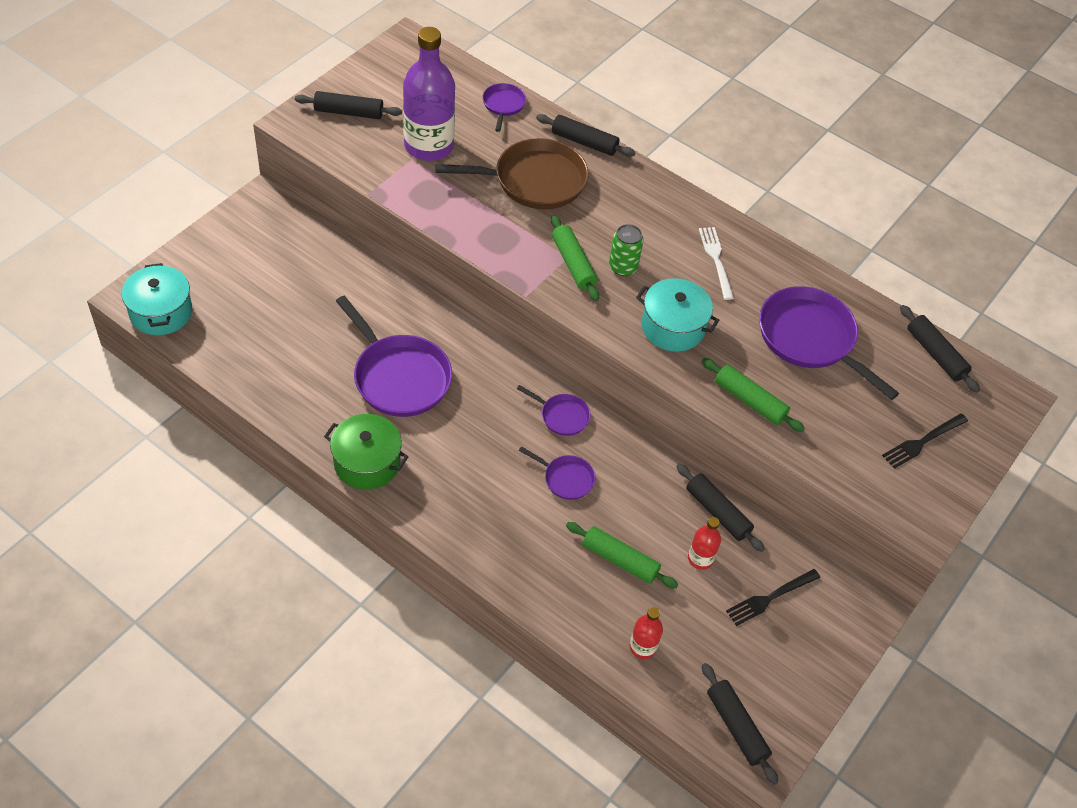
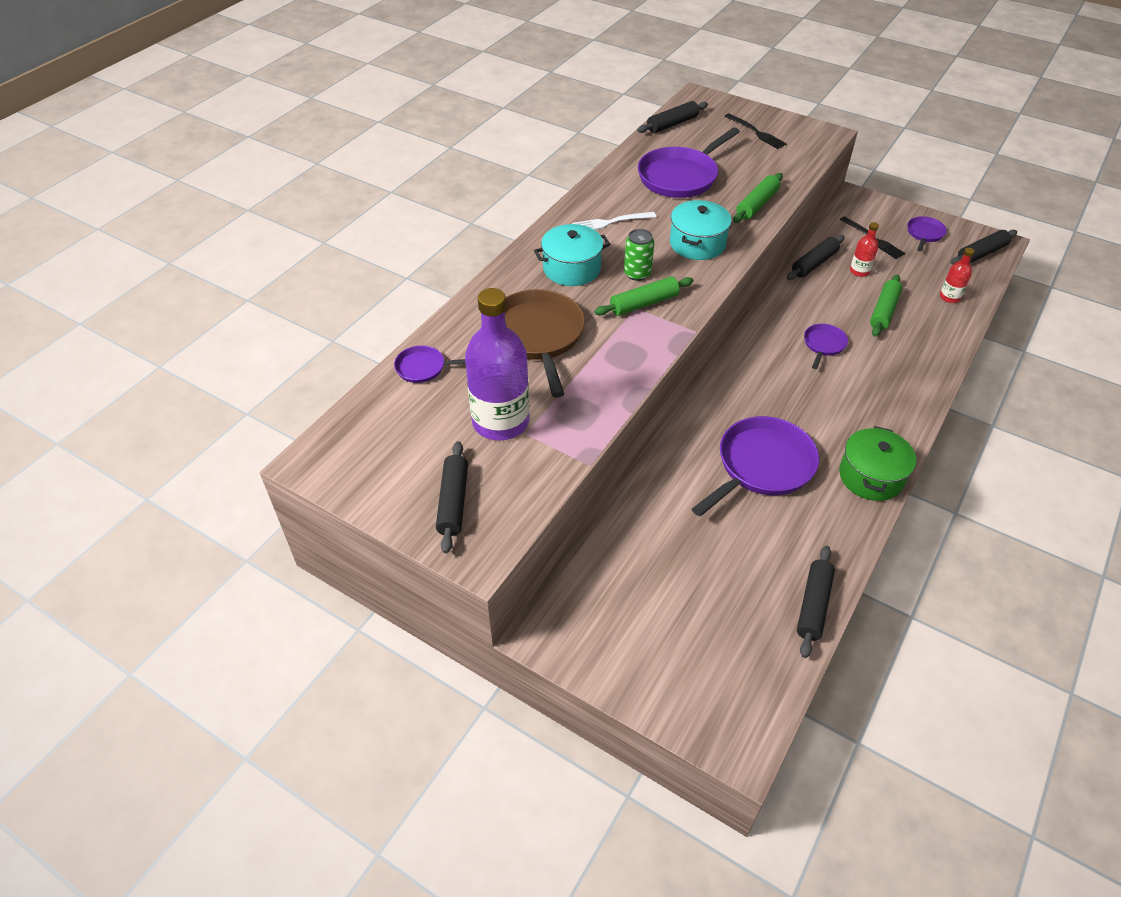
camera: 90 degrees left, 5 degrees down
turquoise pot [122,263,192,335] -> turquoise pot moved to [534,224,610,286]
purple pan [517,385,591,436] -> purple pan moved to [907,216,947,251]
black rolling pin [536,114,636,157] -> black rolling pin moved to [797,546,835,658]

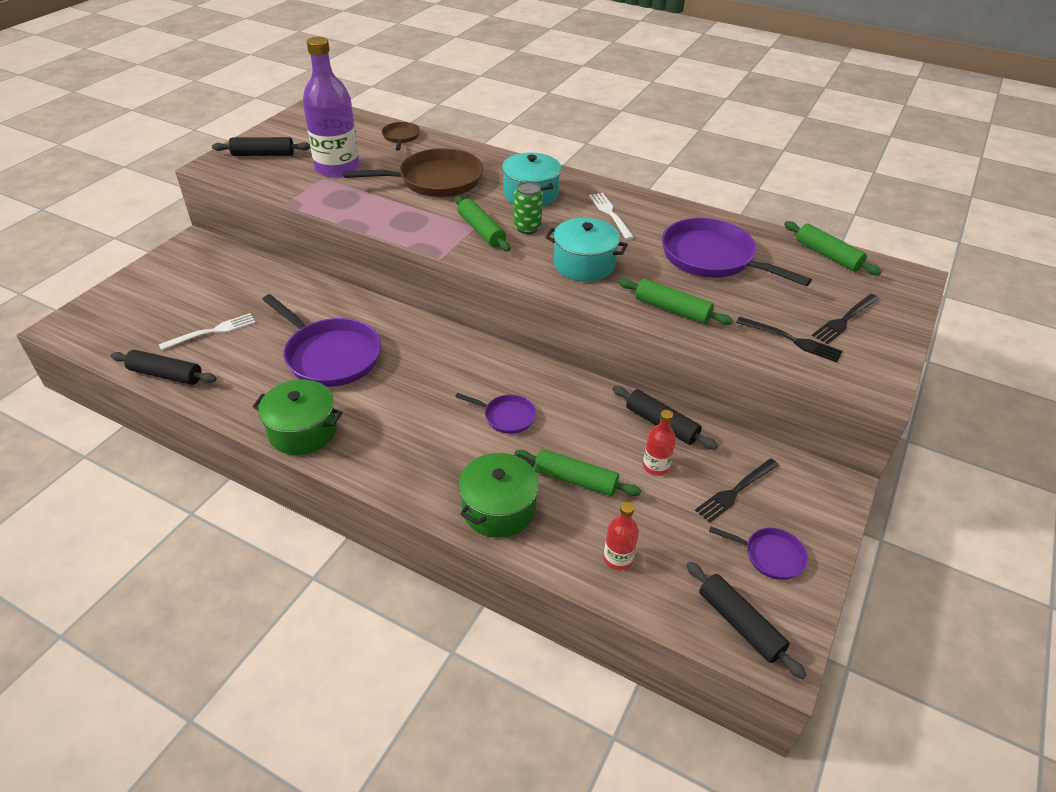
camera: 85 degrees right, 5 degrees down
purple pan [394,345,466,383] -> brown pan [382,122,420,150]
black rolling pin [637,101,708,133] -> green rolling pin [784,221,881,275]
none -> white fork [159,313,256,351]
none -> green pot [459,453,539,538]
none -> black fork [736,316,843,362]

